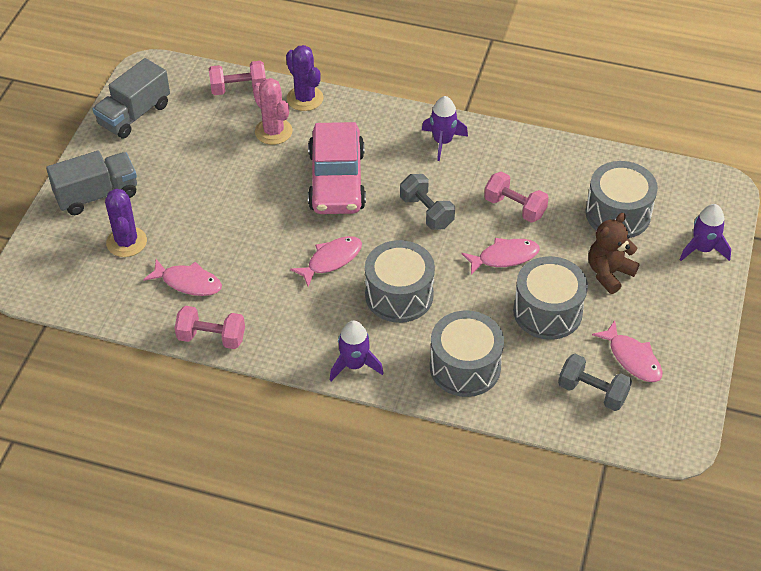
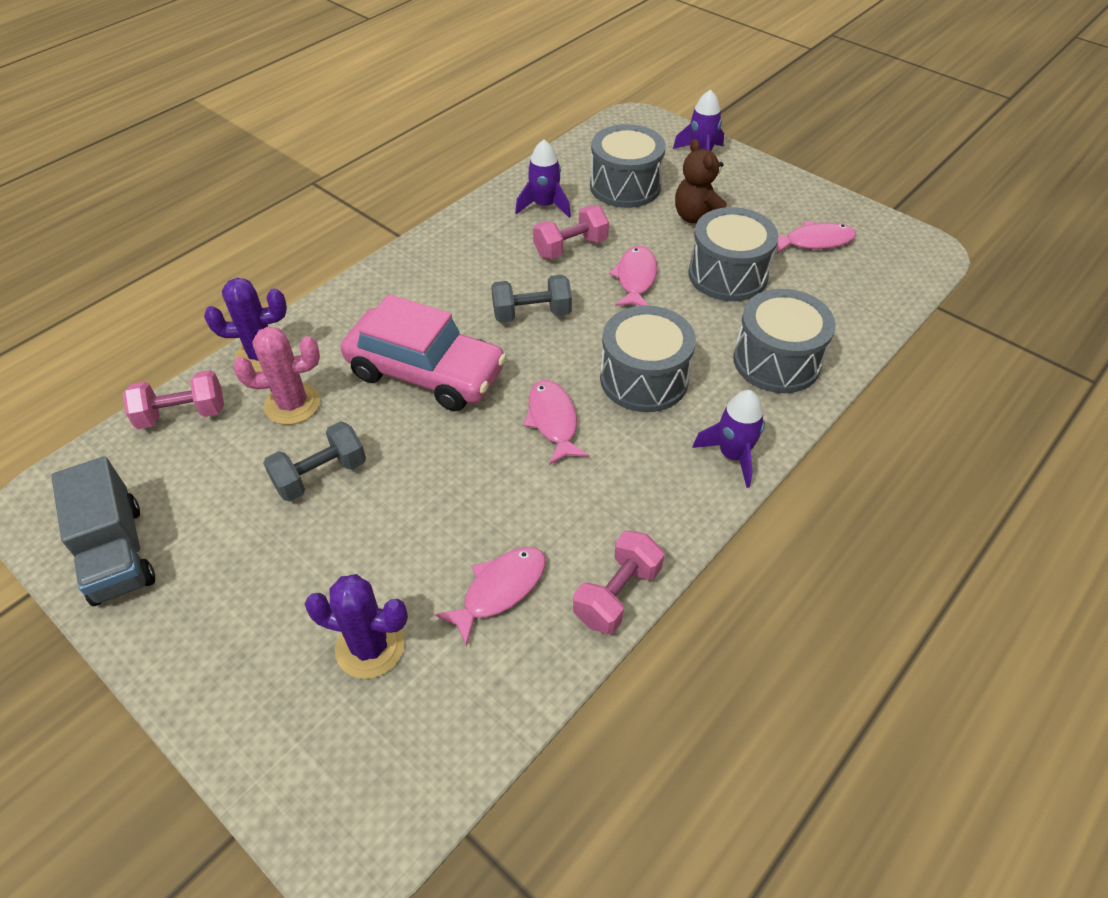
camera: 65 degrees left, 0 degrees up
grey truck [46,151,137,215] -> none
pink dumbbell [209,61,266,95] -> pink dumbbell turned 60 degrees clockwise [123,370,224,429]
purple rocket [422,96,468,161] -> purple rocket moved to [515,140,571,218]
grey dumbbell [558,354,632,411] -> grey dumbbell moved to [263,421,366,501]

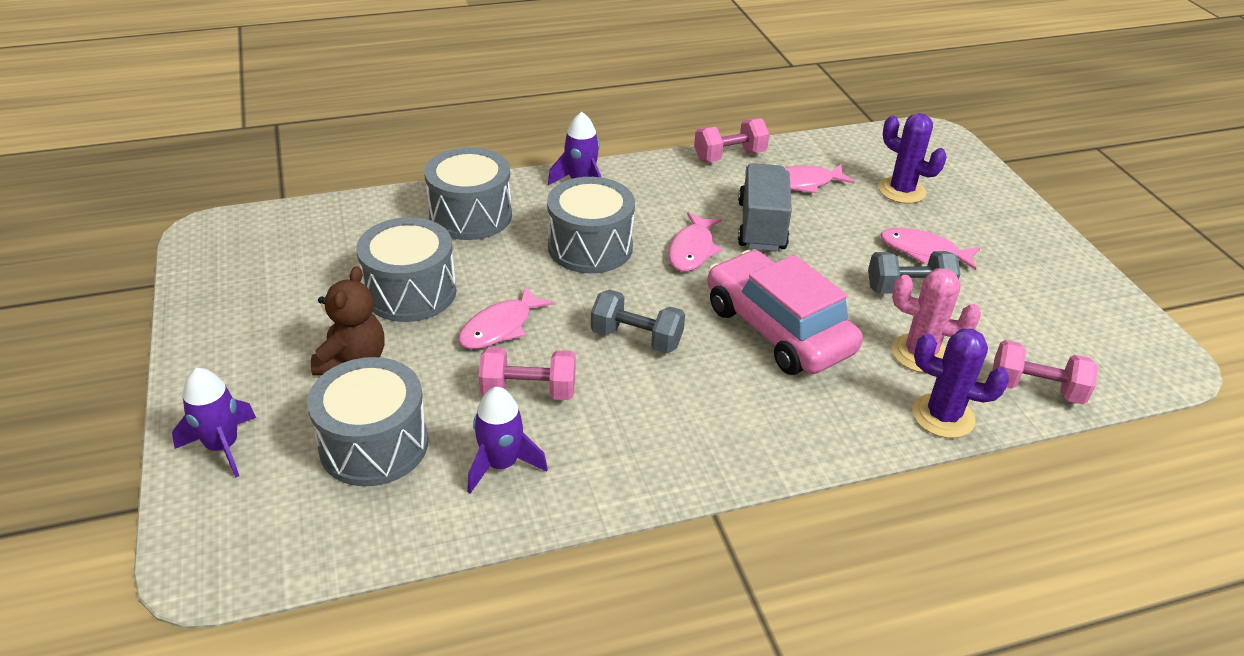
camera: 150 degrees left, 10 degrees down
grey truck [51,456,155,606] -> grey truck moved to [738,163,792,251]
pink fish [777,221,856,254] -> pink fish moved to [880,228,980,270]

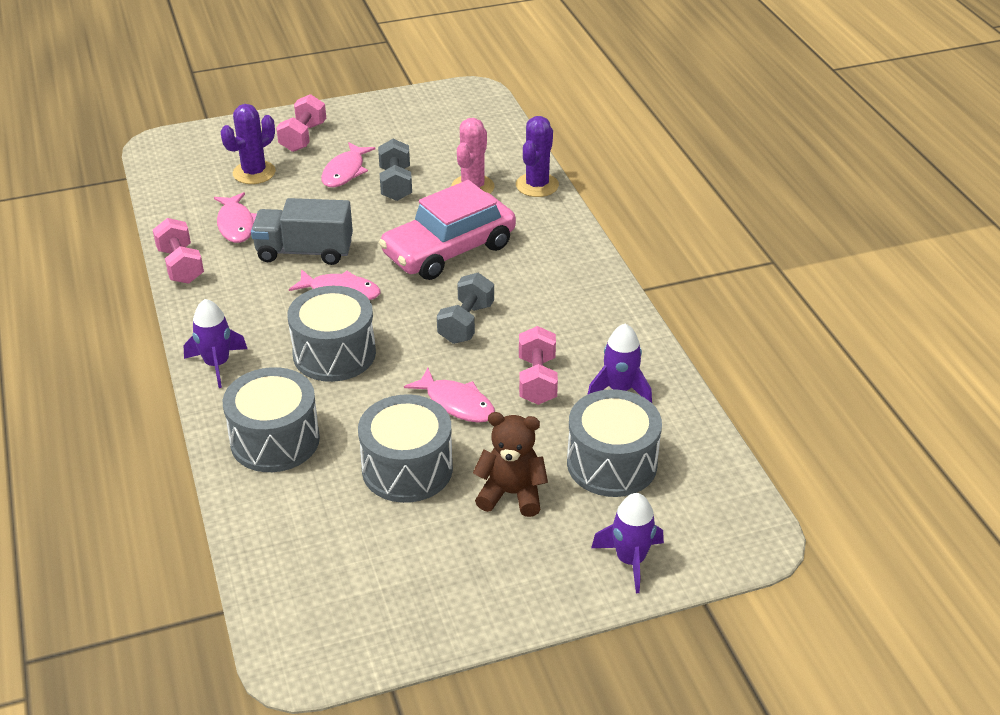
camera: 90 degrees left, 0 degrees up
pink dumbbell [992,340,1098,404] -> pink dumbbell moved to [276,94,326,152]

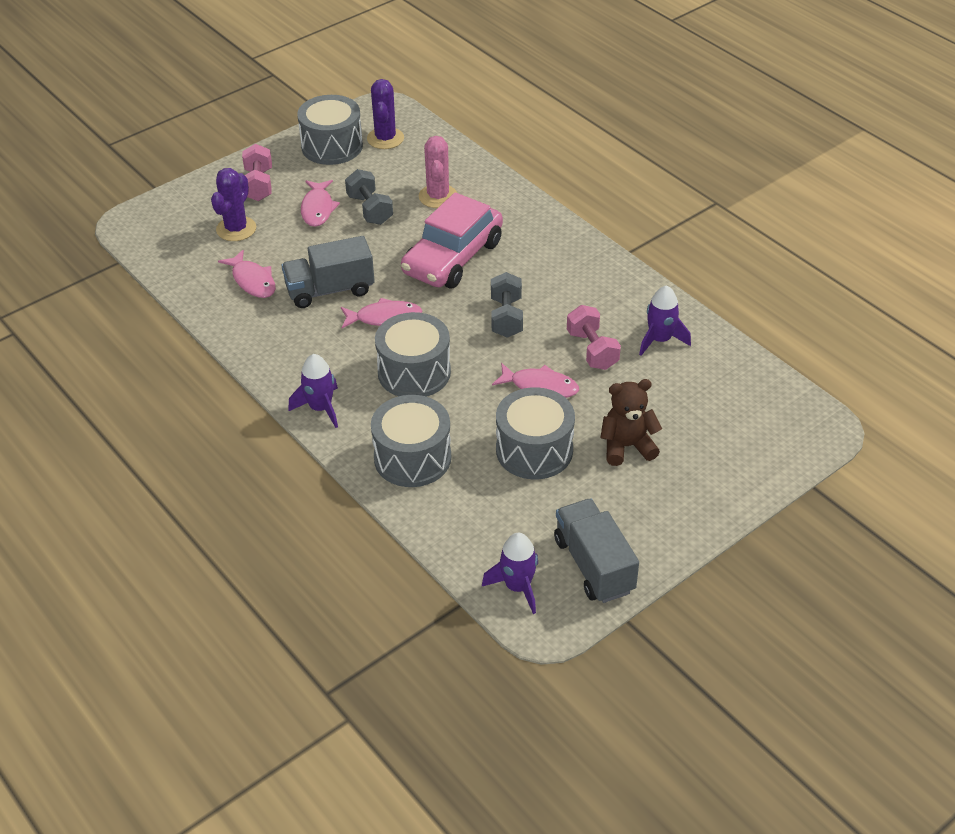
camera: 20 degrees left, 5 degrees up
pink dumbbell [153,218,204,284] -> none
purple cactus [516,116,559,197] -> purple cactus moved to [367,79,404,149]
grey drum [567,389,662,497] -> grey drum moved to [297,95,363,165]
purple rocket [591,493,664,593] -> purple rocket moved to [482,533,538,614]
none -> grey truck [554,499,639,603]

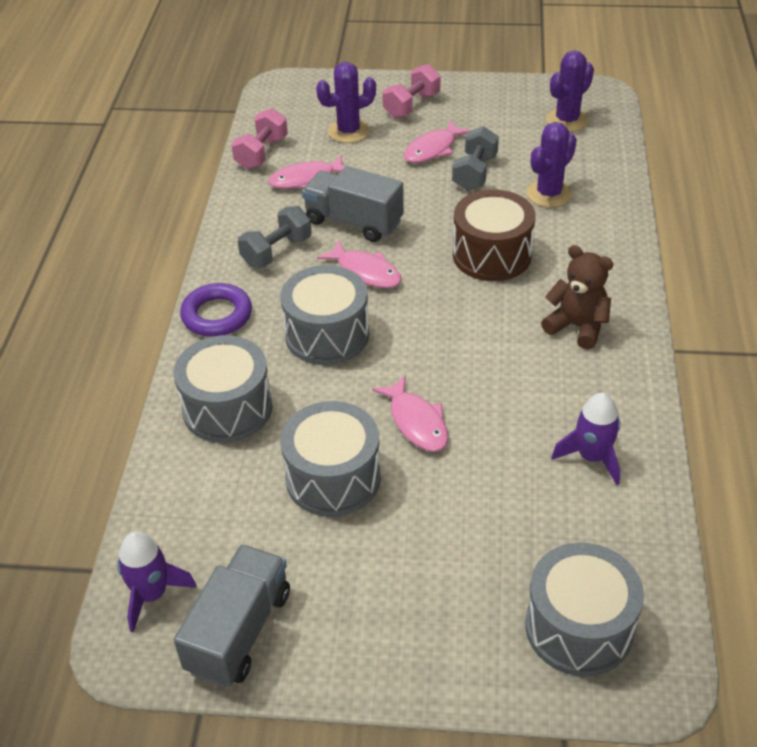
camera: 45 degrees right, 0 degrees up
pink fish [218,250,276,298] -> pink fish turned 60 degrees clockwise [268,155,345,189]
purple rocket [288,354,338,428] -> purple ring [180,283,252,337]
grey drum [297,95,363,165] -> grey drum moved to [525,542,644,676]
pink car [401,192,503,289] -> brown drum [453,189,536,281]
pink cactus [419,136,457,208] -> purple cactus [527,122,577,207]
grey dumbbell [491,272,523,338] -> grey dumbbell moved to [238,206,312,268]
pink dumbbell [567,305,621,370] -> pink dumbbell moved to [231,108,288,170]
brown teddy bear [600,379,662,466] -> brown teddy bear moved to [541,245,614,350]

